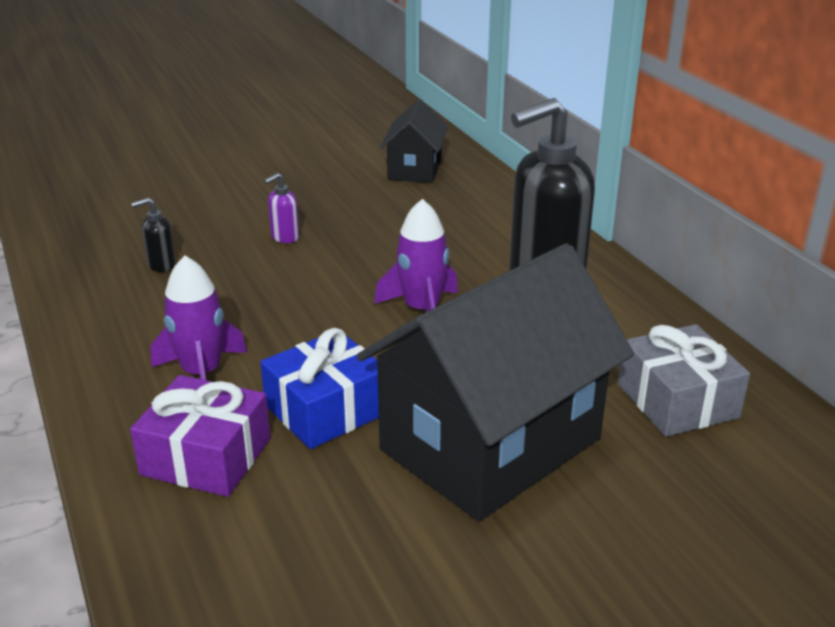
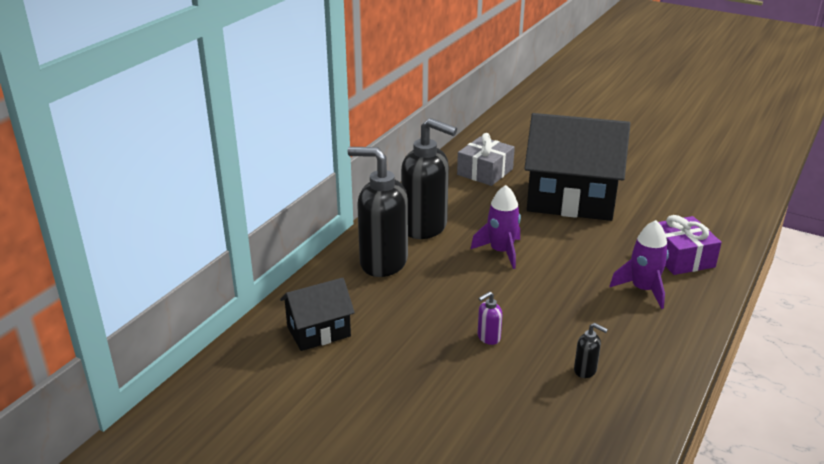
camera: 125 degrees left, 0 degrees up
blue gift [260,328,379,449] -> none
purple soap dispenser [264,173,299,243] -> purple soap dispenser turned 135 degrees clockwise [478,291,502,345]
none -> black soap dispenser [348,147,408,277]

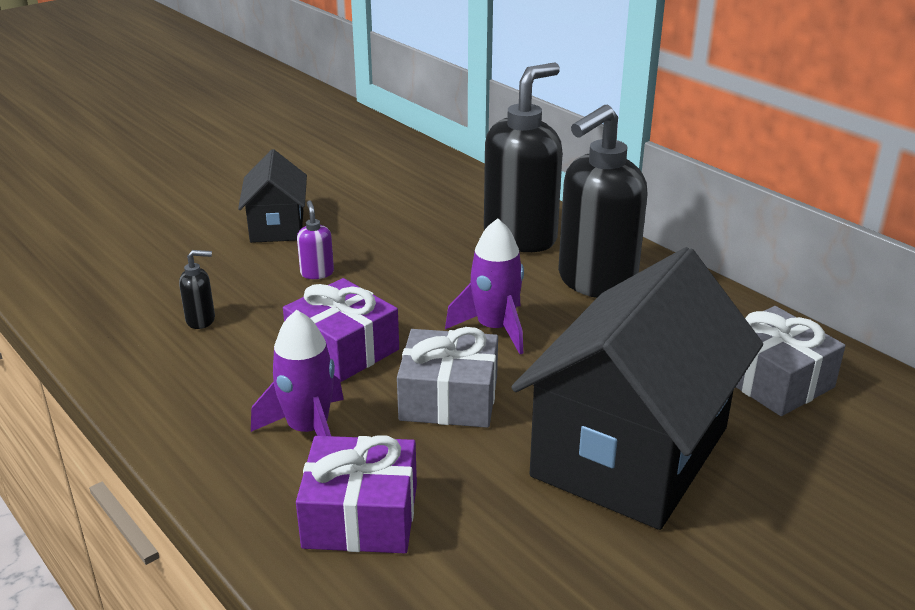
camera: 110 degrees right, 0 degrees up
black house [280,278,355,351] -> black house moved to [238,149,307,243]
black soap dispenser [574,323,608,378] -> black soap dispenser turned 150 degrees counterclockwise [179,250,215,329]
none -> purple gift [283,278,399,382]
none -> grey gift [397,327,498,428]

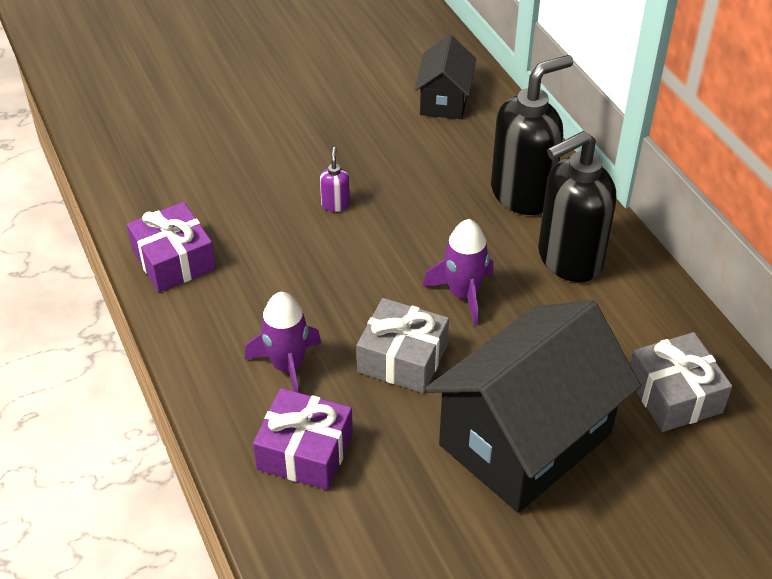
camera: 15 degrees right, 15 degrees up
black soap dispenser [179,250,215,329] -> none
black house [238,149,307,243] -> black house moved to [415,35,476,119]
purple gift [283,278,399,382] -> purple gift moved to [127,202,216,292]

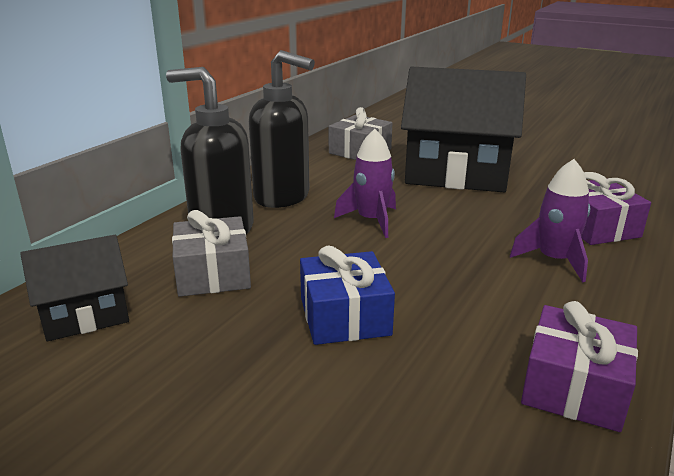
camera: 125 degrees left, 20 degrees down
purple soap dispenser [320,147,350,212] -> blue gift [300,245,395,345]
grey gift [357,298,449,393] -> grey gift moved to [172,210,251,297]

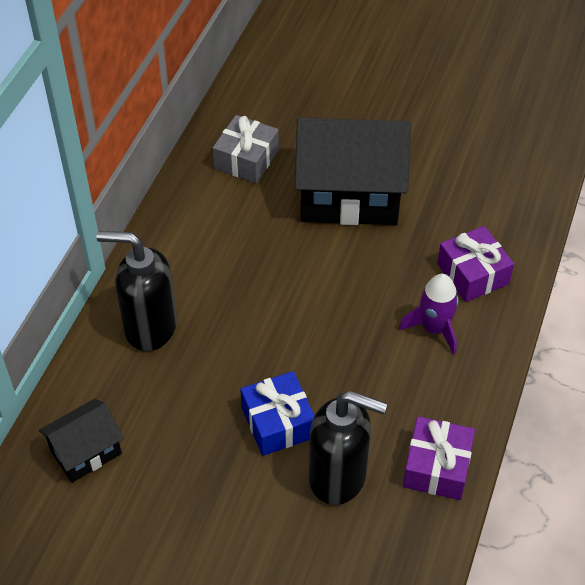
camera: 10 degrees left, 25 degrees up
grey gift [172,210,251,297] -> none
black soap dispenser [249,50,315,208] -> black soap dispenser moved to [309,391,387,505]
purple rocket [334,129,396,238] -> none

